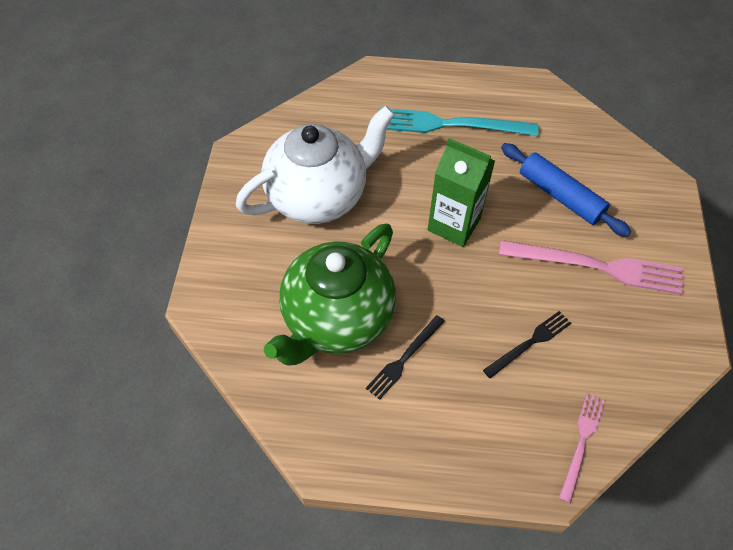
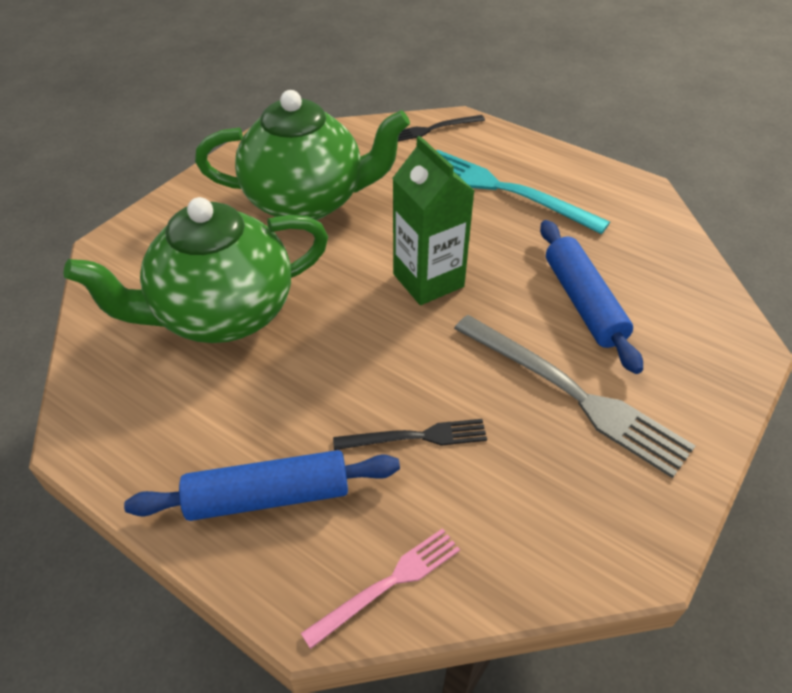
camera: 30 degrees right, 10 degrees down
white teapot [236,106,395,224] -> green teapot [195,90,410,220]
black fork [366,315,445,400] -> black fork moved to [398,115,485,141]
pink fork [499,240,683,295] -> grey fork [454,315,695,478]
none -> blue rolling pin [124,450,400,521]

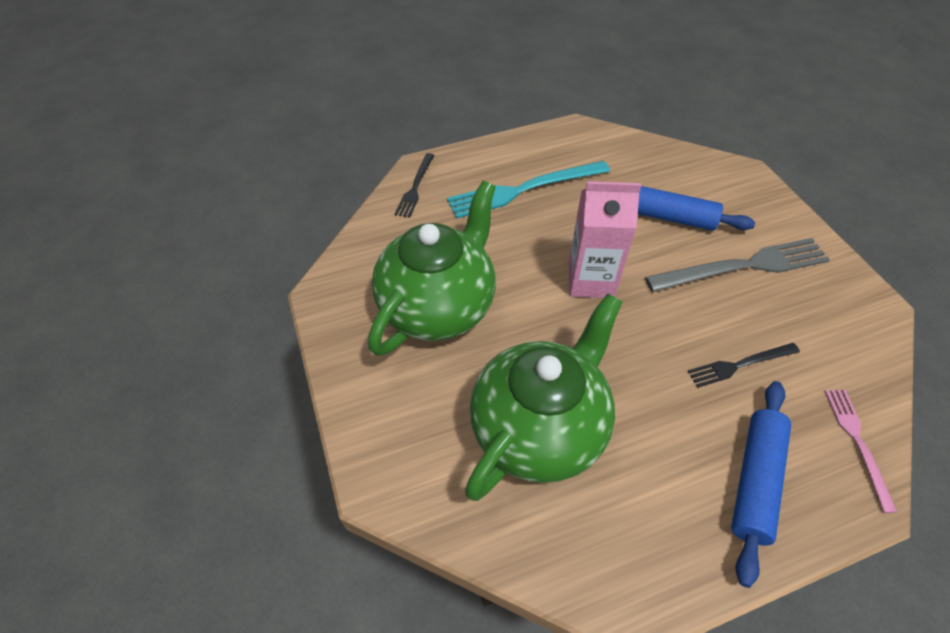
camera: 55 degrees left, 5 degrees up
green teapot [64,197,328,343] -> green teapot turned 150 degrees counterclockwise [465,293,622,501]
black fork [333,419,487,450] -> black fork turned 135 degrees counterclockwise [688,343,800,388]
green carton [393,136,474,305] -> pink carton [568,181,642,298]

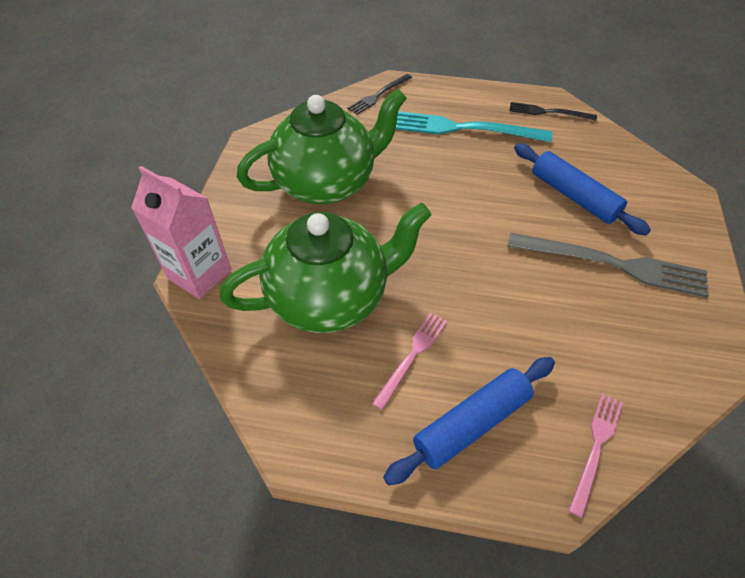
camera: 30 degrees right, 0 degrees up
pink carton [568,181,642,298] -> pink carton moved to [131,166,231,299]
black fork [688,343,800,388] -> black fork moved to [510,102,597,121]
none -> pink fork [372,312,447,410]

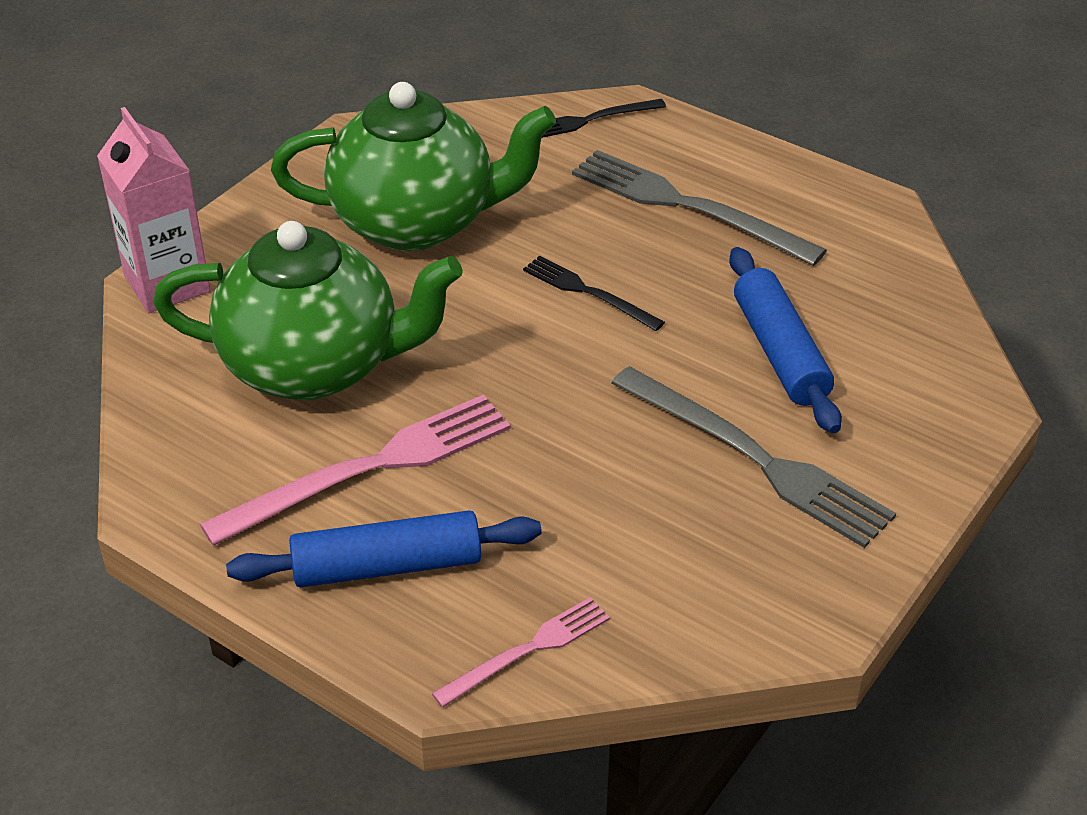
camera: 25 degrees right, 10 degrees down
pink fork [372,312,447,410] -> pink fork [200,394,511,546], size x1.81
turquoise fork [396,111,553,142] -> grey fork [572,150,827,266]
black fork [510,102,597,121] -> black fork moved to [523,256,665,331]

